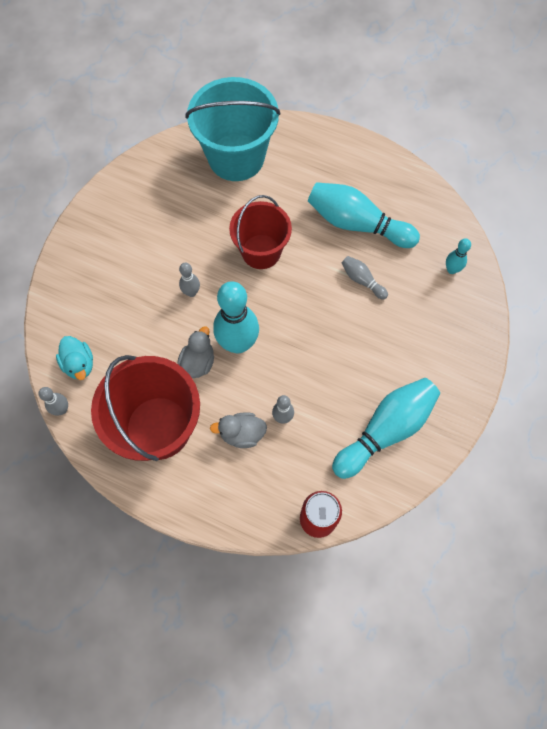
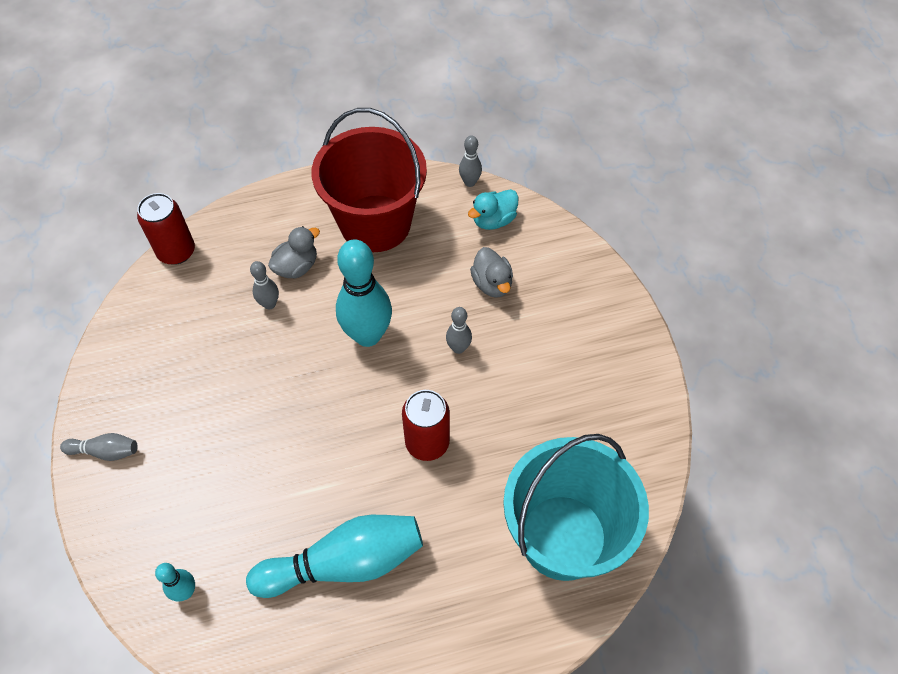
camera: 140 degrees right, 10 degrees down
turquoise duck [56,336,93,380] -> turquoise duck turned 60 degrees counterclockwise [468,189,519,230]
grey duck [177,326,214,378] -> grey duck moved to [470,247,513,298]
red bucket [229,195,292,269] -> red can [402,390,450,461]
turquoise bowling pin [332,378,440,479] -> none
grey bowling pin [342,256,388,300] -> grey bowling pin moved to [60,433,138,461]

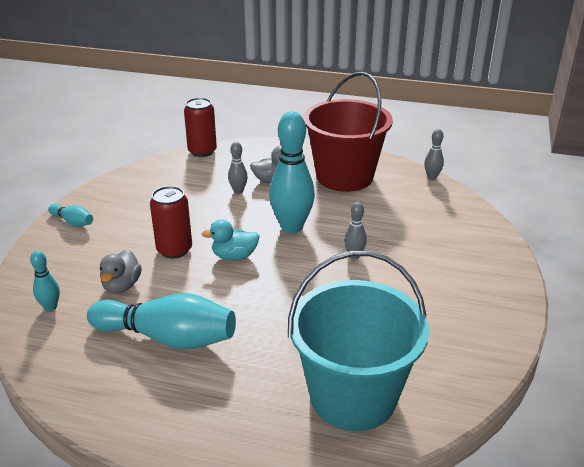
camera: 30 degrees right, 25 degrees down
grey bowling pin [60,433,138,461] -> turquoise bowling pin [48,204,93,227]
red can [402,390,450,461] -> red can moved to [150,186,192,259]
turquoise duck [468,189,519,230] -> turquoise duck moved to [201,220,260,260]
grey duck [470,247,513,298] -> grey duck moved to [100,249,142,294]

